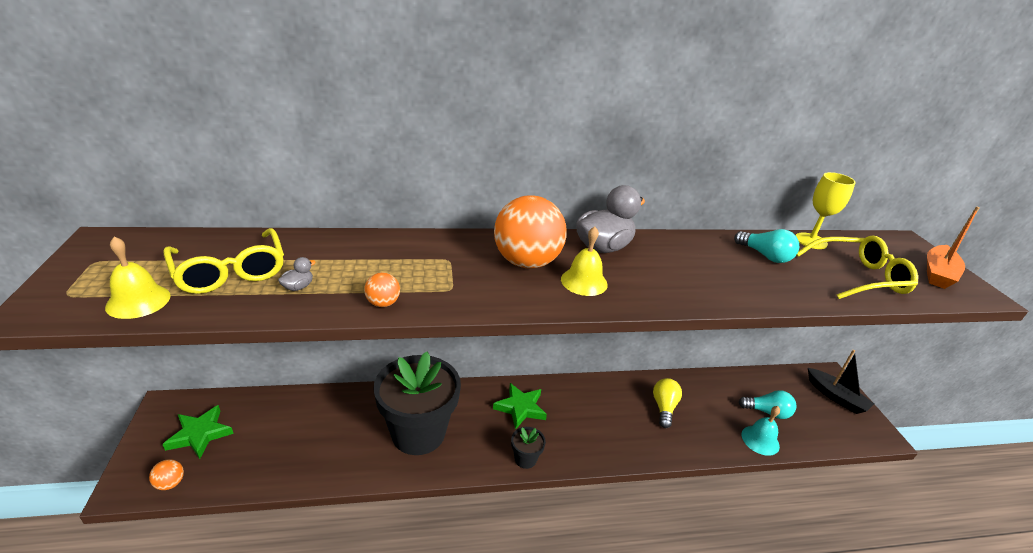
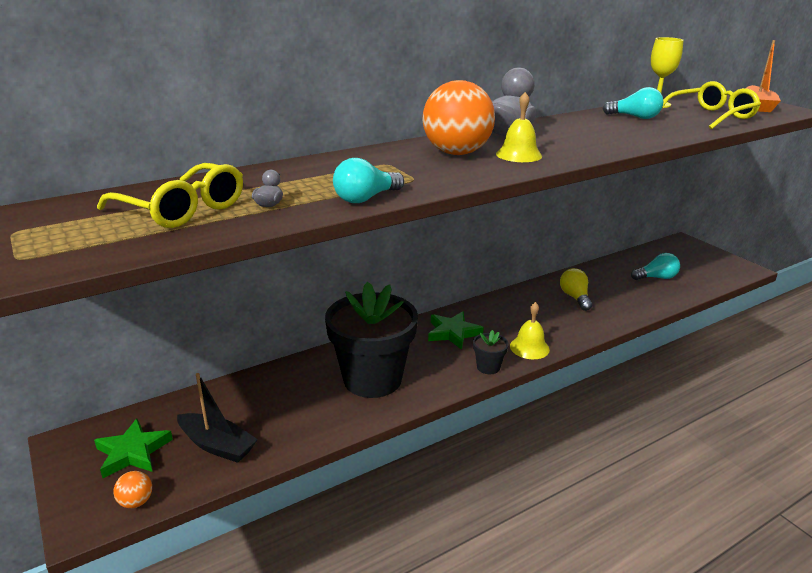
camera: 20 degrees left, 5 degrees down
yellow bell [105,236,171,319] -> yellow bell moved to [510,302,550,359]
orange ball [364,272,400,307] -> turquoise light bulb [333,158,404,203]
turquoise bell [742,406,780,456] -> none
black boat [808,350,874,414] -> black boat moved to [177,373,258,463]

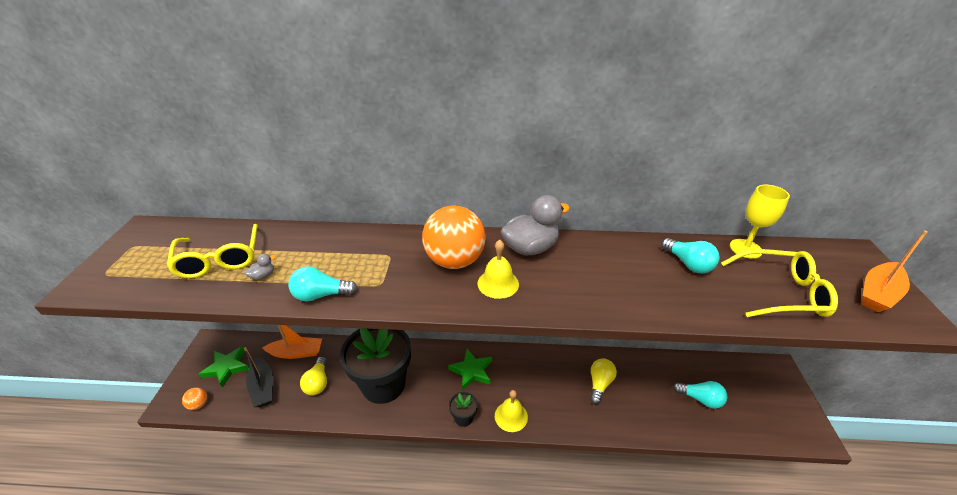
camera: 35 degrees right, 10 degrees up
none -> orange boat [262,325,322,359]
none -> yellow light bulb [300,357,327,396]

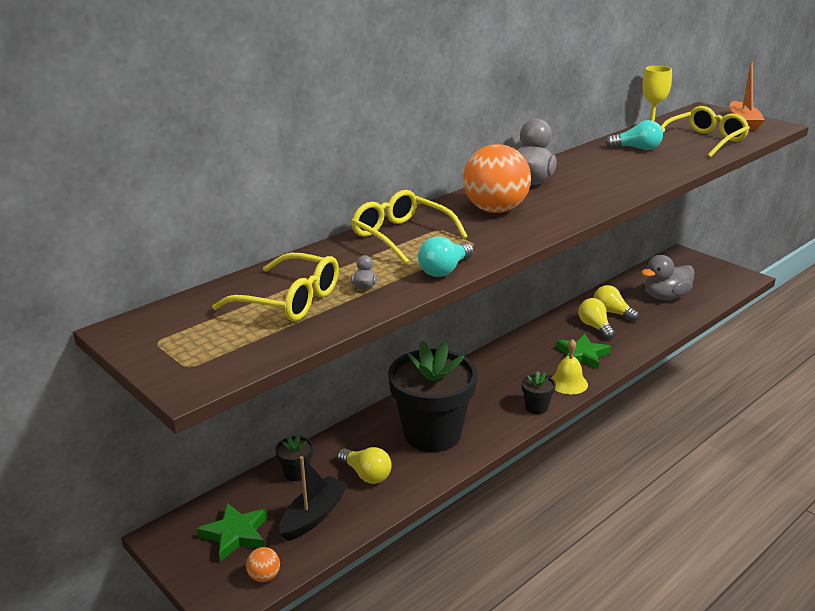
camera: 45 degrees left, 10 degrees down
black boat [244,347,273,407] -> black boat turned 75 degrees counterclockwise [279,456,348,541]
orange boat [262,325,322,359] -> black flower pot [275,434,313,481]
green star [448,349,492,390] -> green star moved to [556,334,611,370]
yellow bell [477,240,519,299] -> none
turquoise light bulb [673,381,728,409] -> grey duck [641,255,695,300]
none -> yellow glasses [351,190,468,264]
none -> yellow light bulb [594,285,639,321]

